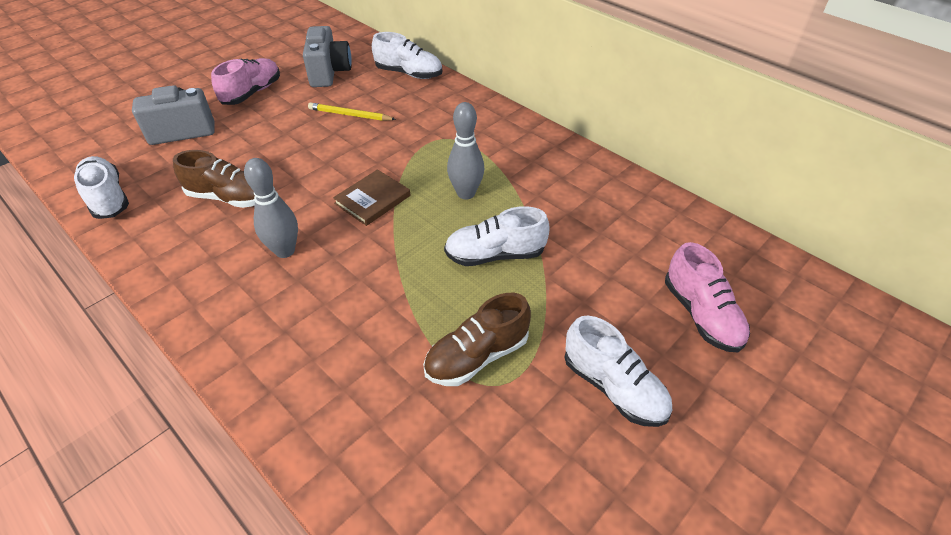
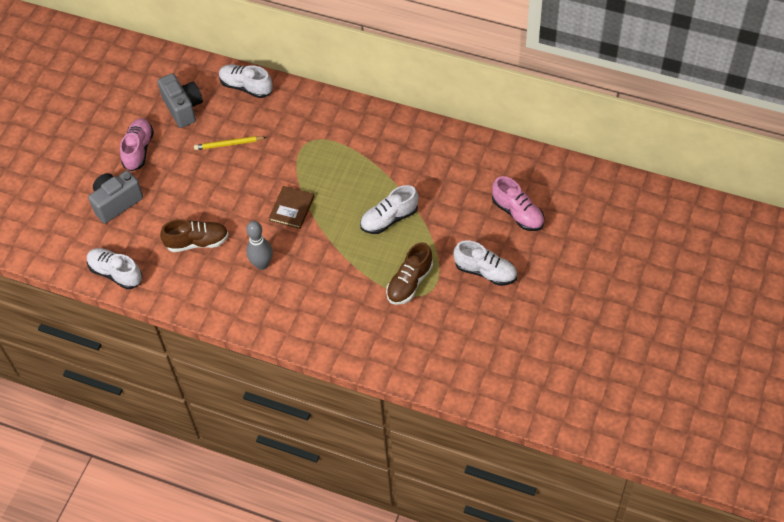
camera: 20 degrees left, 10 degrees up
white shoe [372,32,442,79] -> white shoe turned 150 degrees counterclockwise [219,64,273,98]
grey bowling pin [447,102,484,200] -> none

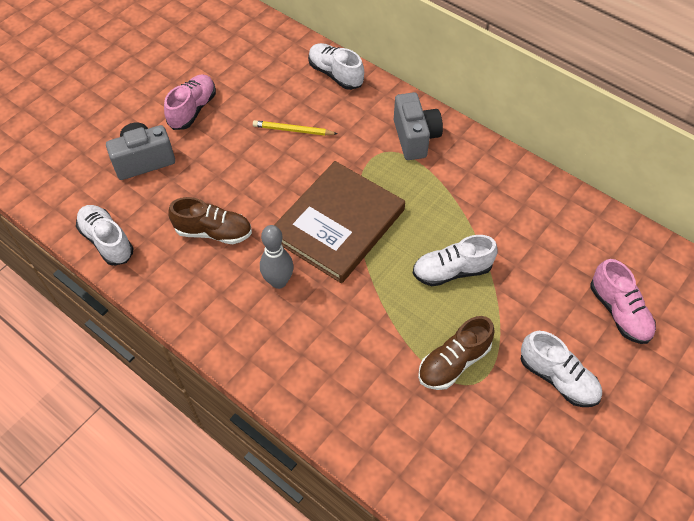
camera: 15 degrees right, 0 degrees up
grey camera [157,73,203,128] -> grey camera moved to [394,92,443,160]
brown book [269,186,314,229] -> brown book [274,161,405,283], size x2.12

